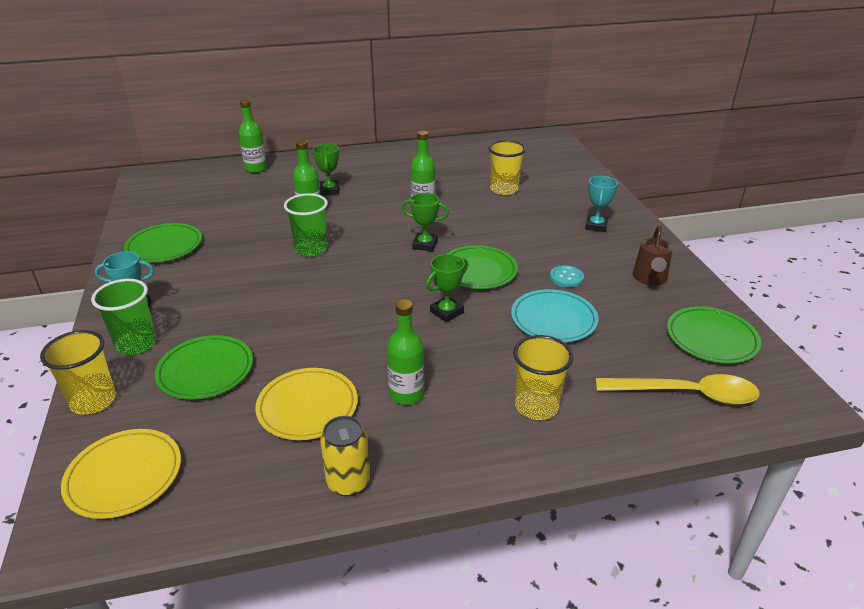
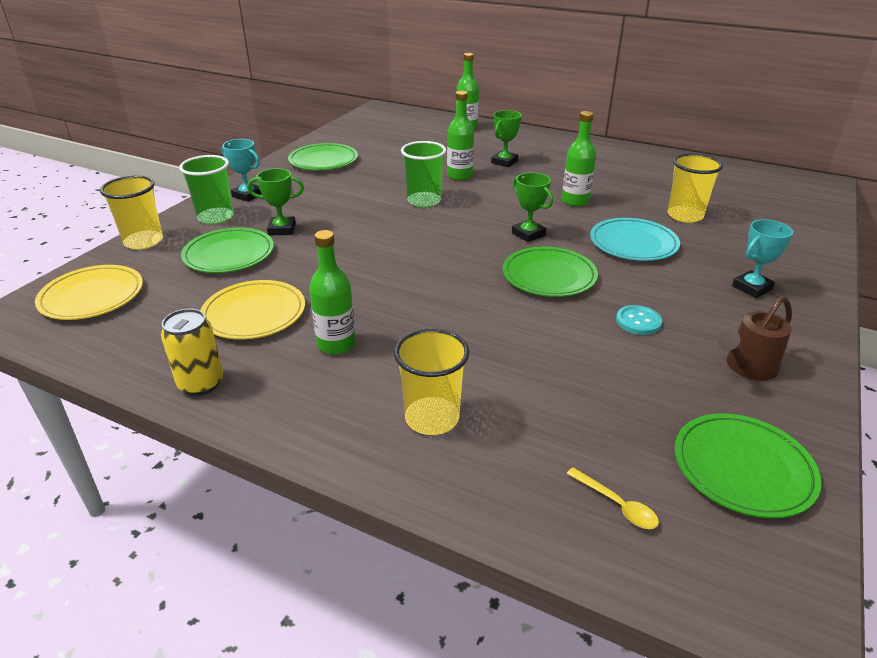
camera: 40 degrees right, 0 degrees up
green trophy [426,254,468,322] -> green trophy moved to [247,168,304,235]
turquoise plate [511,289,598,342] -> turquoise plate moved to [590,218,680,261]
yellow spoon [595,374,760,405] -> yellow spoon [567,467,659,529], size x0.45

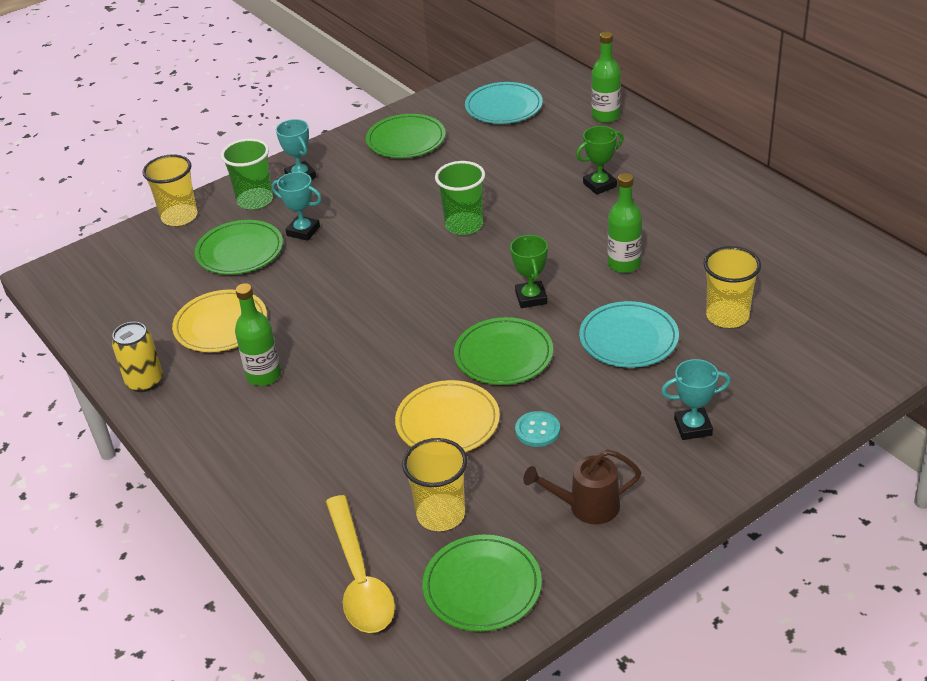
camera: 30 degrees right, 5 degrees up
yellow plate [35,265,143,320] -> yellow plate moved to [395,380,500,452]
green trophy [247,168,304,235] -> turquoise trophy [271,172,322,241]
yellow cup [394,328,469,435] -> yellow cup moved to [402,438,467,531]
green bottle [447,91,474,180] -> none
yellow spoon [567,467,659,529] -> yellow spoon [326,495,395,633], size x2.23
none -> turquoise plate [465,82,543,124]

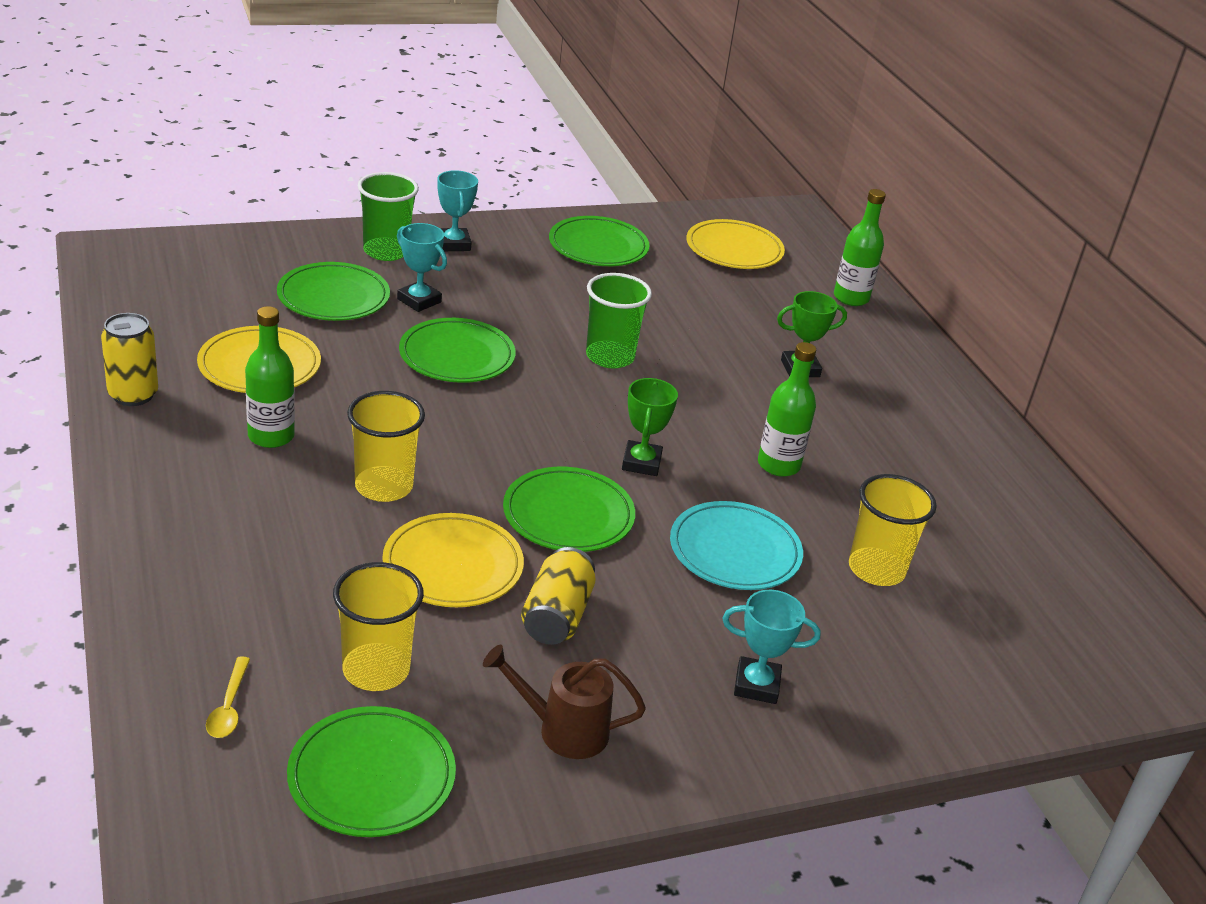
camera: 10 degrees right, 5 degrees down
yellow cup [142,154,198,226] -> yellow cup moved to [347,391,425,502]
yellow spoon [326,495,395,633] -> yellow spoon [206,656,250,738], size x0.45
turquoise plate [465,82,543,124] -> yellow plate [686,219,785,269]
turquoise button [515,411,560,447] -> yellow can [521,547,596,645]
none -> green plate [399,318,516,383]

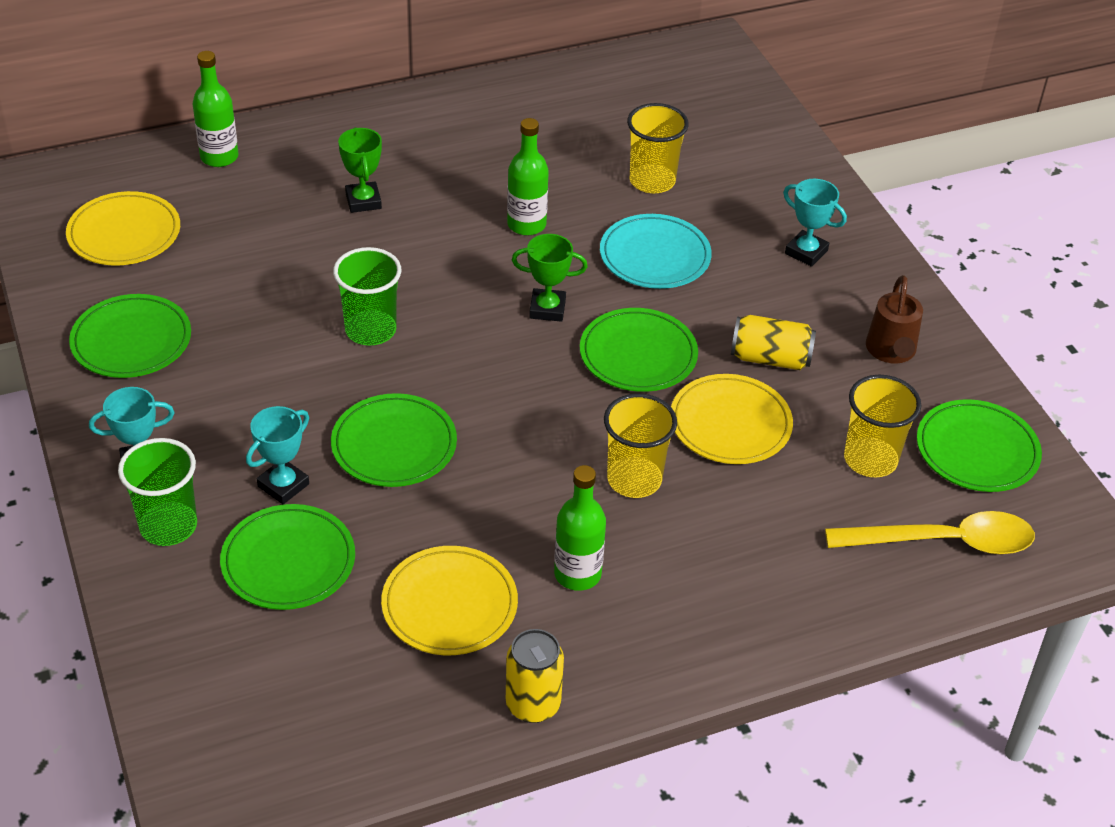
camera: 90 degrees left, 10 degrees up
yellow spoon [206,656,250,738] -> yellow spoon [825,511,1035,554], size x2.23
turquoise trophy [722,590,821,704] -> turquoise trophy turned 60 degrees counterclockwise [783,179,847,267]

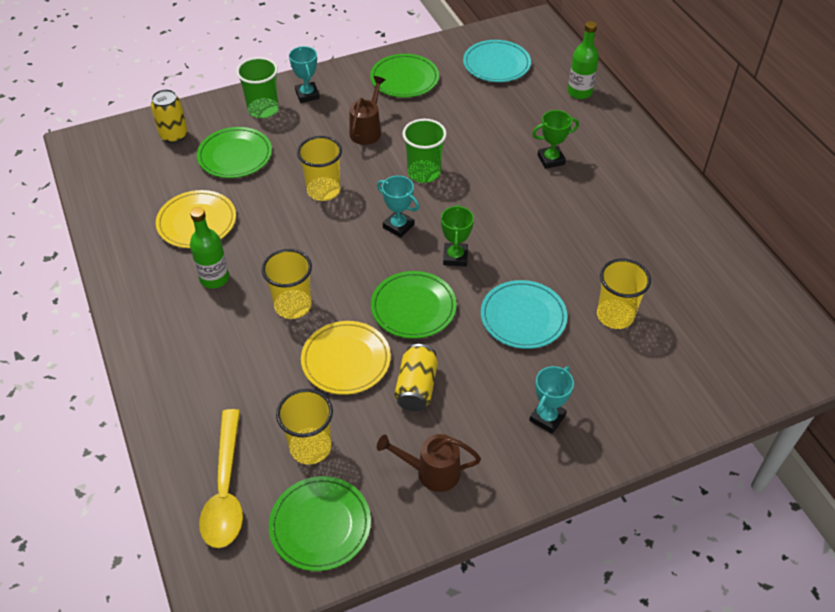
camera: 90 degrees right, 5 degrees up
yellow plate [66,191,180,266] -> turquoise plate [463,40,531,82]
turquoise trophy [246,406,309,504] -> turquoise trophy moved to [377,176,419,238]
green plate [331,393,457,487] -> yellow cup [297,136,342,201]
yellow can [506,629,564,723] -> yellow can moved to [151,89,188,143]
green bottle [507,118,549,236] -> none
none -> brown watering can [349,76,386,145]

